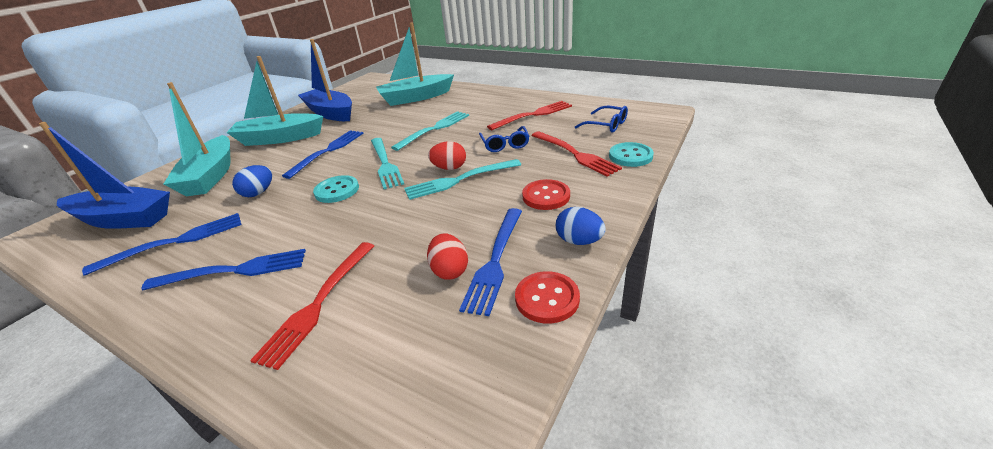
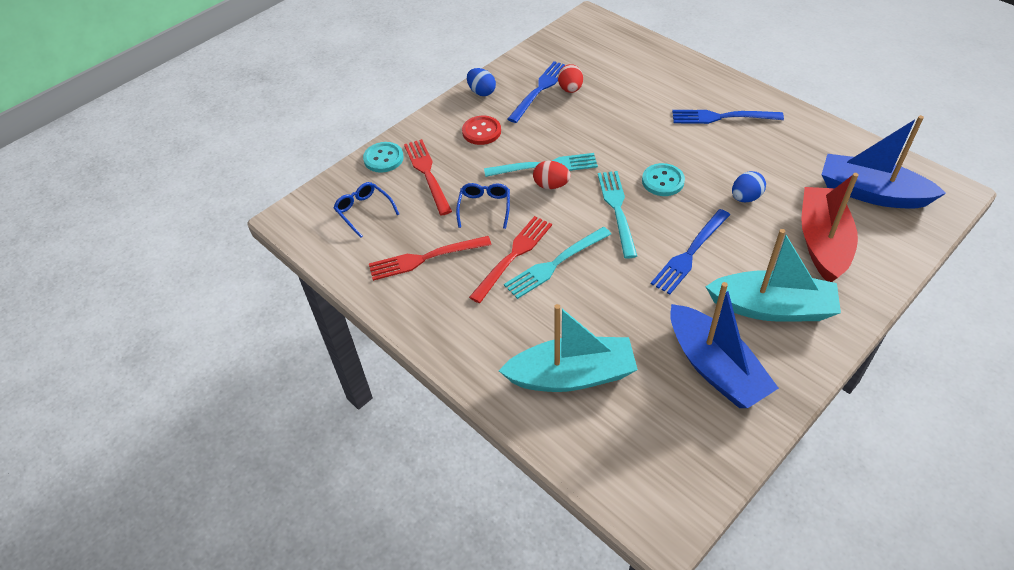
camera: 165 degrees left, 15 degrees up
blue fork [82,213,242,276] -> none
turquoise boat [164,82,231,196] -> red boat [801,173,859,282]
red fork [250,242,374,370] -> red fork moved to [469,216,552,303]
red button [515,271,580,324] -> none

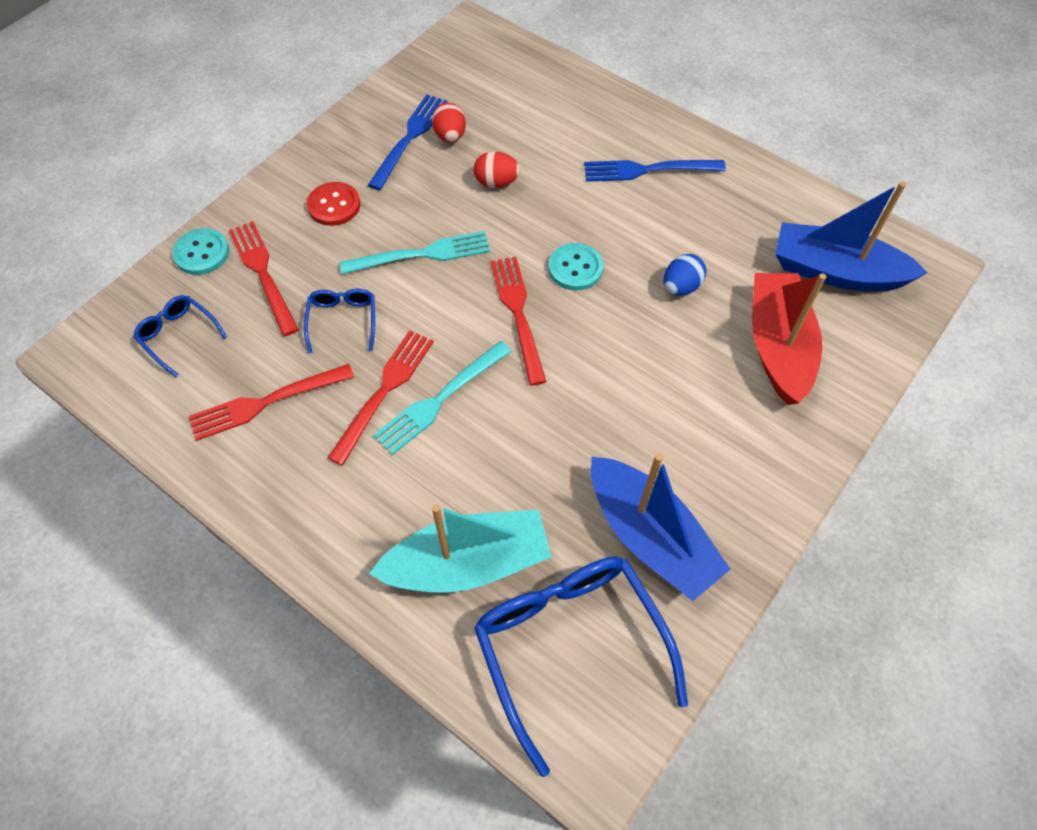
camera: 10 degrees left, 10 degrees up
blue egg [467,68,496,96] -> none
red egg [533,161,571,189] -> red egg moved to [474,152,520,188]
turquoise fork [598,171,637,259] -> red fork [491,257,546,386]
blue fork [651,209,730,294] -> none
turquoise boat [705,229,841,322] -> none
none -> blue glasses [474,556,688,777]

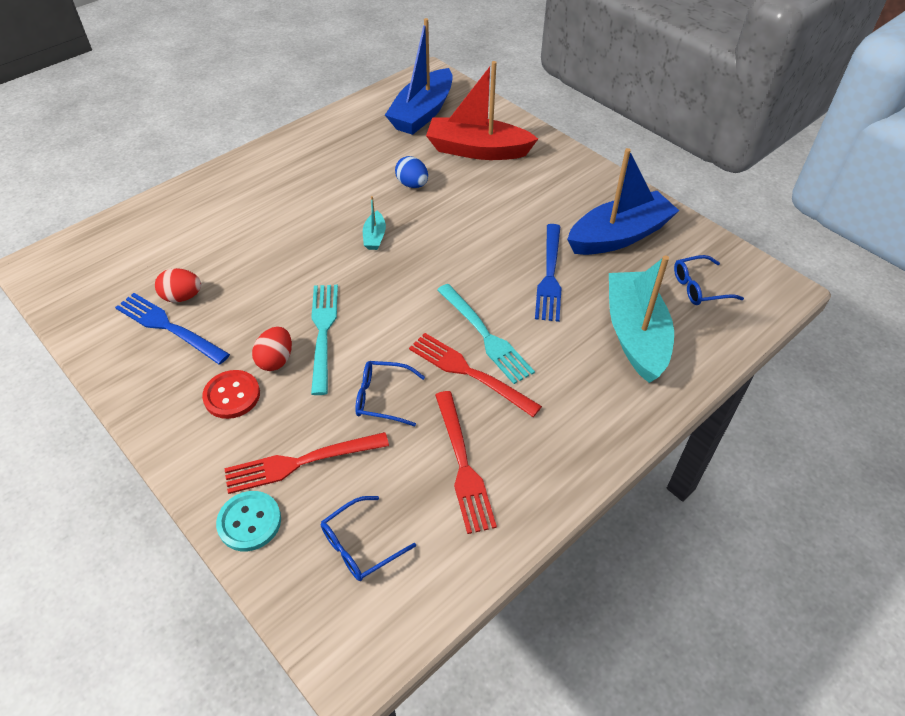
camera: 80 degrees left, 10 degrees down
red egg [474,152,520,188] -> red egg moved to [252,326,292,371]
blue glasses [474,556,688,777] -> blue glasses [674,255,744,305], size x0.49
red fork [491,257,546,386] -> none
turquoise button [548,243,603,290] -> turquoise boat [363,196,386,250]
blue fork [584,160,726,182] -> blue fork moved to [535,224,561,322]

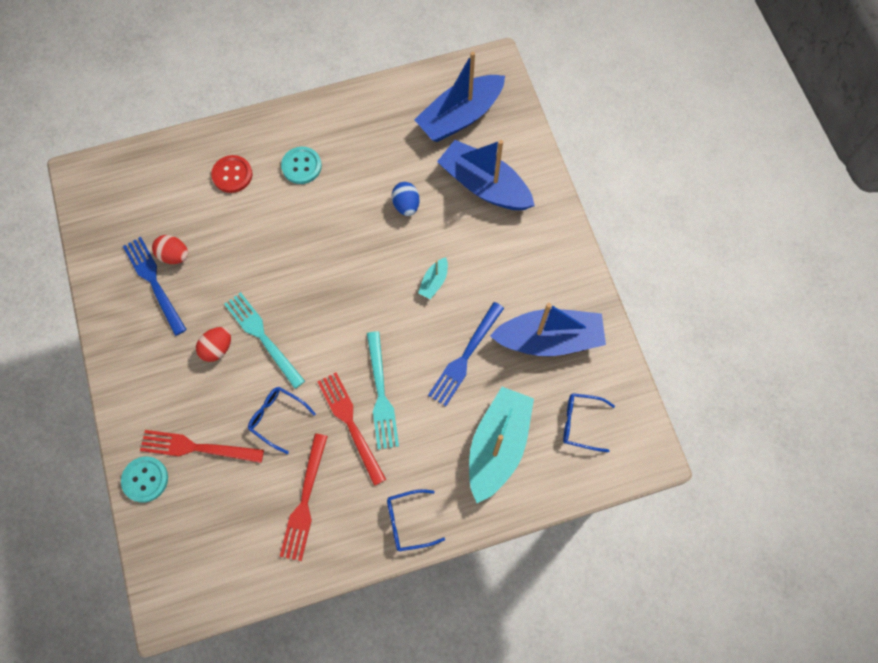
camera: 25 degrees right, 20 degrees up
red button [202,370,260,419] -> red button moved to [211,155,252,193]
turquoise fork [311,285,338,395] -> turquoise fork turned 60 degrees counterclockwise [224,292,305,389]
blue glasses [321,496,416,581] -> blue glasses moved to [387,489,445,552]
turquoise boat [363,196,386,250] -> turquoise boat moved to [418,257,448,299]
red boat [426,61,538,160] -> blue boat [437,140,535,210]
none -> turquoise button [281,147,322,184]

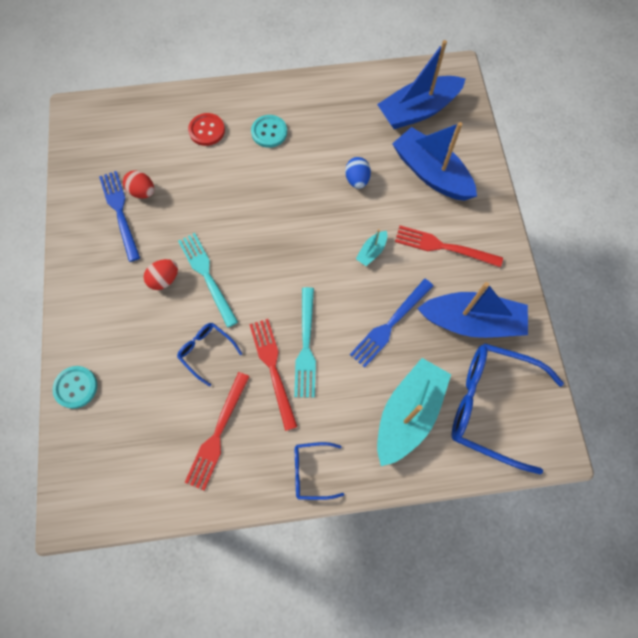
camera: 10 degrees right, 0 degrees up
red fork [140,430,264,463] -> red fork moved to [395,226,503,267]
blue glasses [563,393,615,452] -> blue glasses [451,343,564,474], size x2.06

